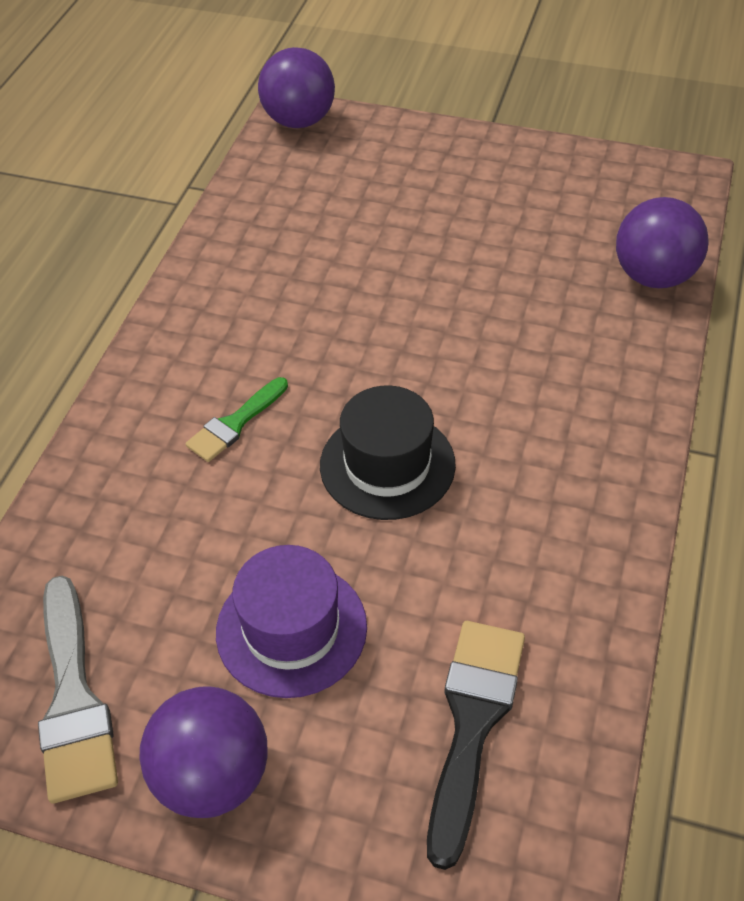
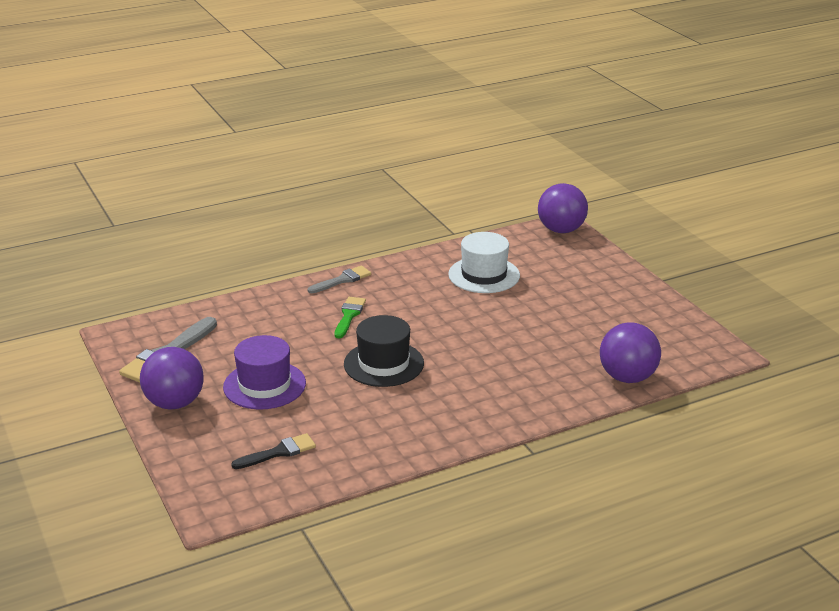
camera: 45 degrees right, 20 degrees down
green brush [186,377,288,462] -> green brush turned 105 degrees clockwise [335,297,366,339]
black brush [427,621,525,870] -> black brush [231,433,316,469], size x0.61
none -> grey brush [308,266,371,293]
none -> white hat [448,232,520,293]

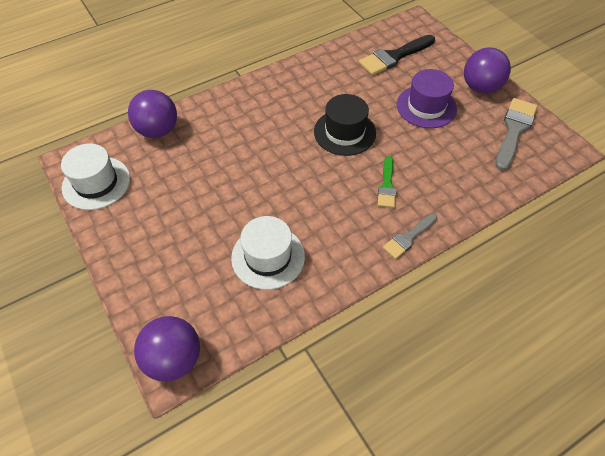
camera: 175 degrees right, 25 degrees up
black brush [231,433,316,469] -> black brush [359,35,435,75], size x1.64
none -> white hat [61,143,130,210]

